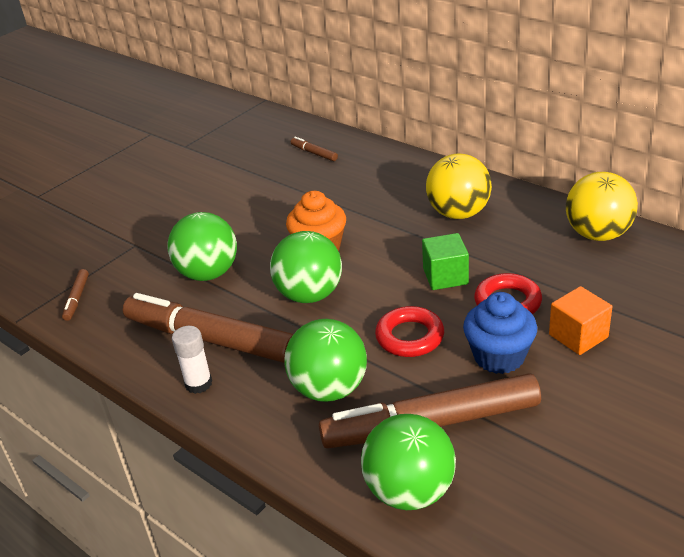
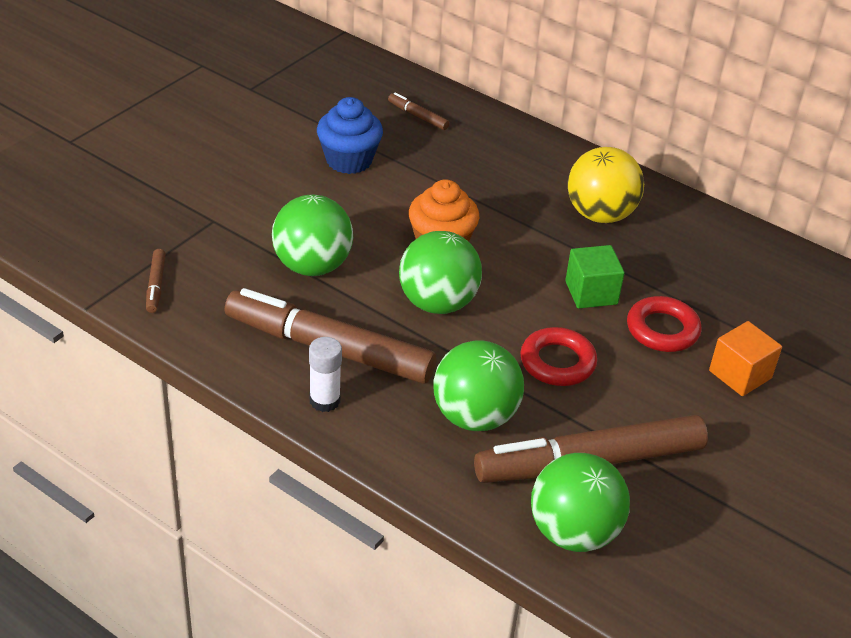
camera: 10 degrees left, 5 degrees up
blue cupcake [463,292,537,374] -> blue cupcake moved to [317,97,383,174]
yellow ball [566,172,638,241] -> none

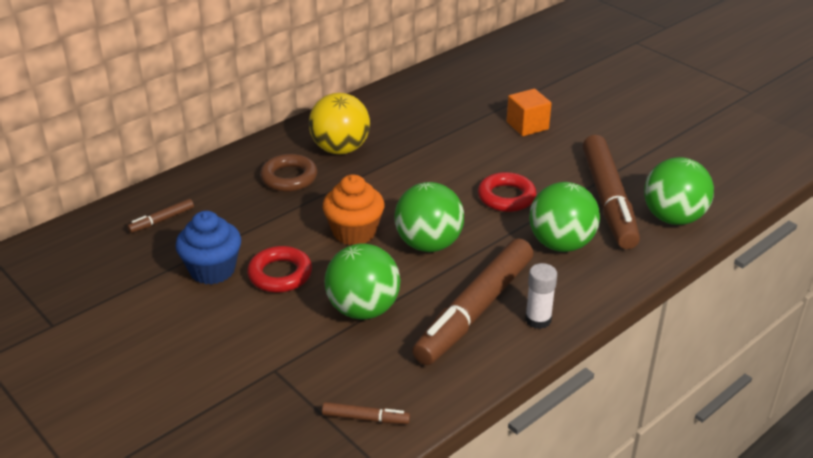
camera: 75 degrees left, 5 degrees down
green cube [565,245,625,308] -> none
red ring [627,296,702,352] -> red ring moved to [247,246,312,293]
none -> brown ring [260,154,317,192]

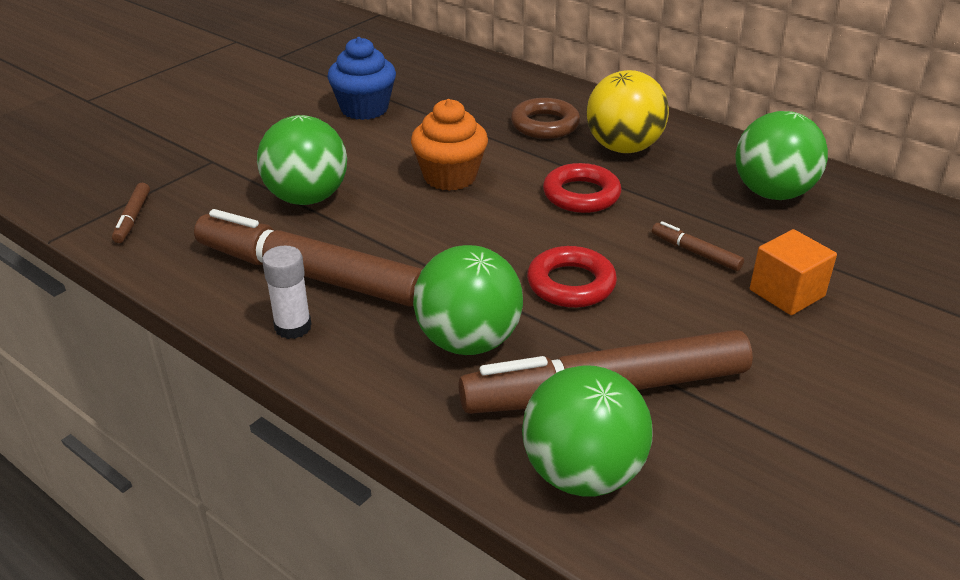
camera: 80 degrees right, 0 degrees up
brown marker [127,199,194,233] -> brown marker moved to [652,221,744,271]
red ring [247,246,312,293] -> red ring moved to [543,163,621,213]
green ball [394,182,464,252] -> green ball moved to [736,111,828,200]

